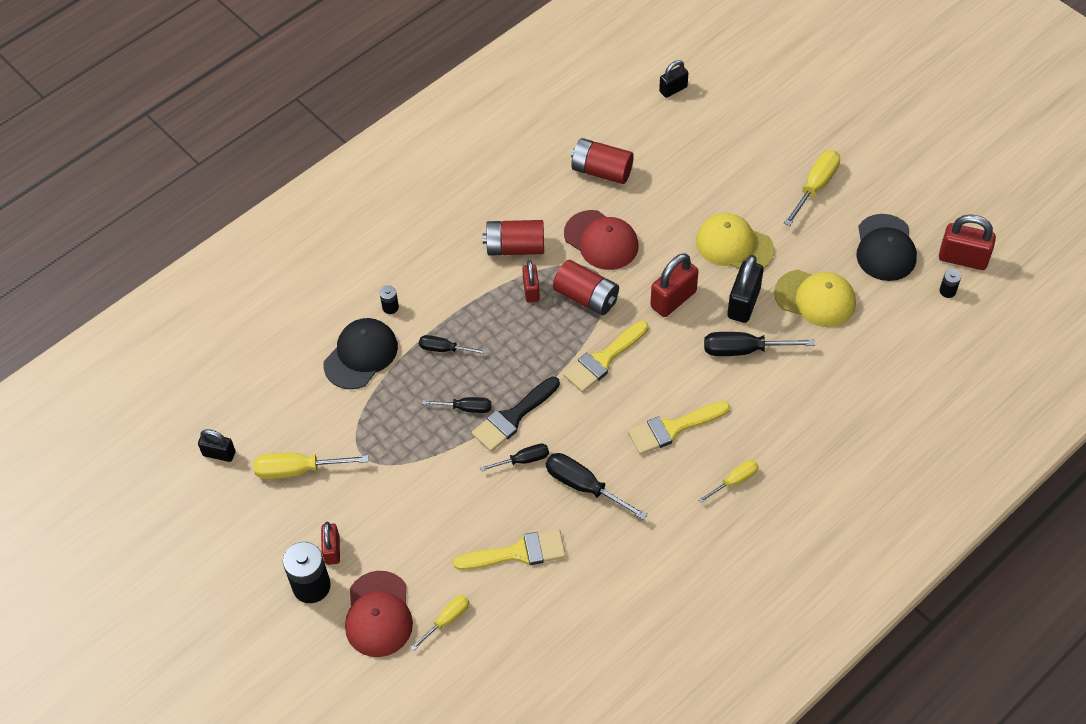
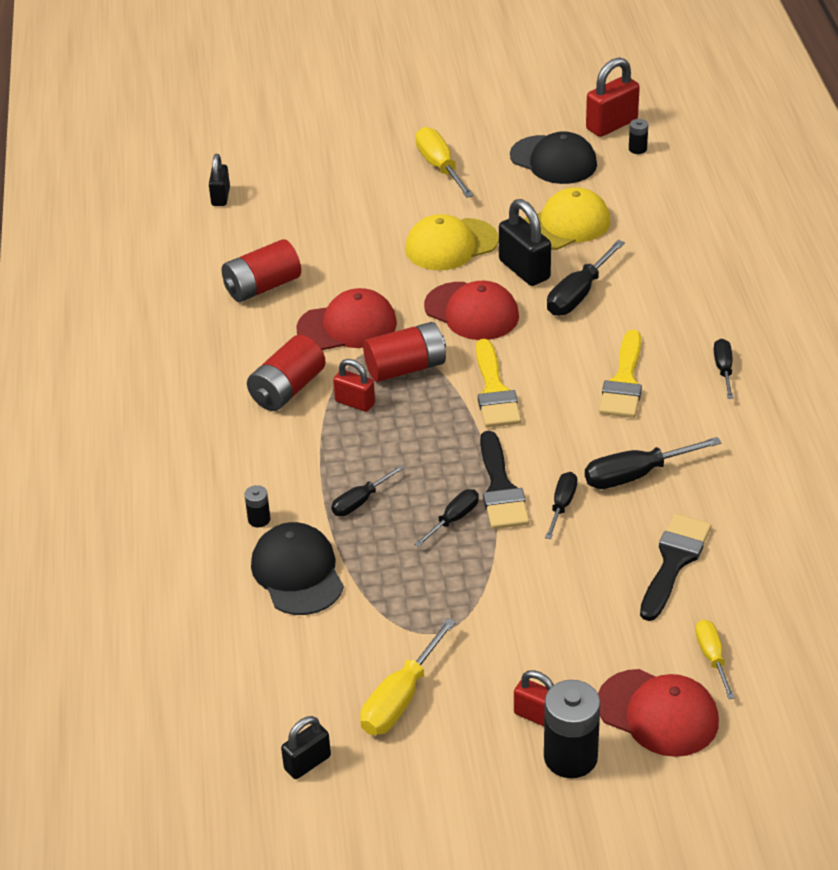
camera: 55 degrees left, 15 degrees down
yellow brush [453,529,566,570] -> black brush [640,514,712,621]
red padlock [650,253,699,317] -> red cap [424,281,519,340]
yellow screwdriver [698,460,759,503] -> black screwdriver [713,339,733,399]

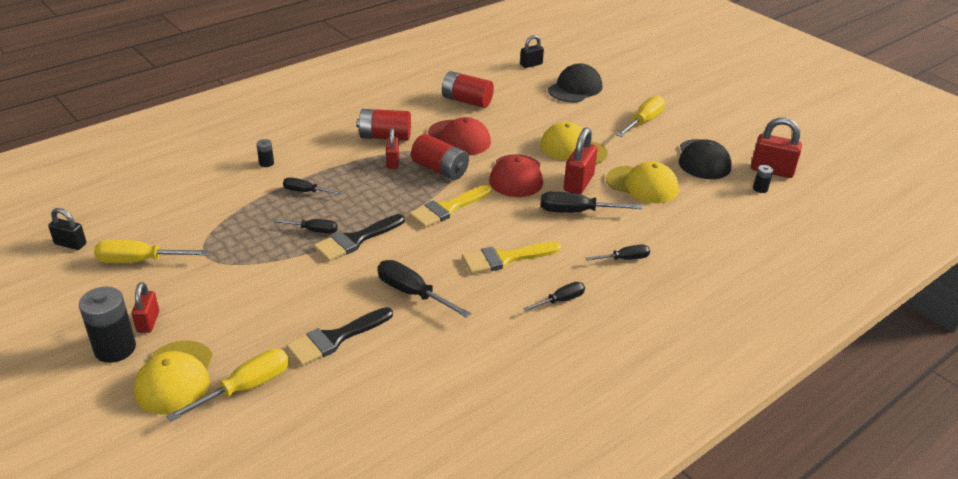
camera: 55 degrees right, 5 degrees down
black cap [251,522,344,615] -> black cap moved to [548,63,602,102]
black padlock [499,199,551,286] -> red padlock [563,127,597,194]
black screwdriver [545,472,577,539] -> black screwdriver moved to [586,245,650,261]
red cap [598,669,719,757] -> yellow cap [134,340,213,415]
black brush [640,514,712,621] -> black brush turned 150 degrees clockwise [286,307,393,366]
yellow screwdriver [695,620,735,699] -> yellow screwdriver [166,349,289,422], size x1.61

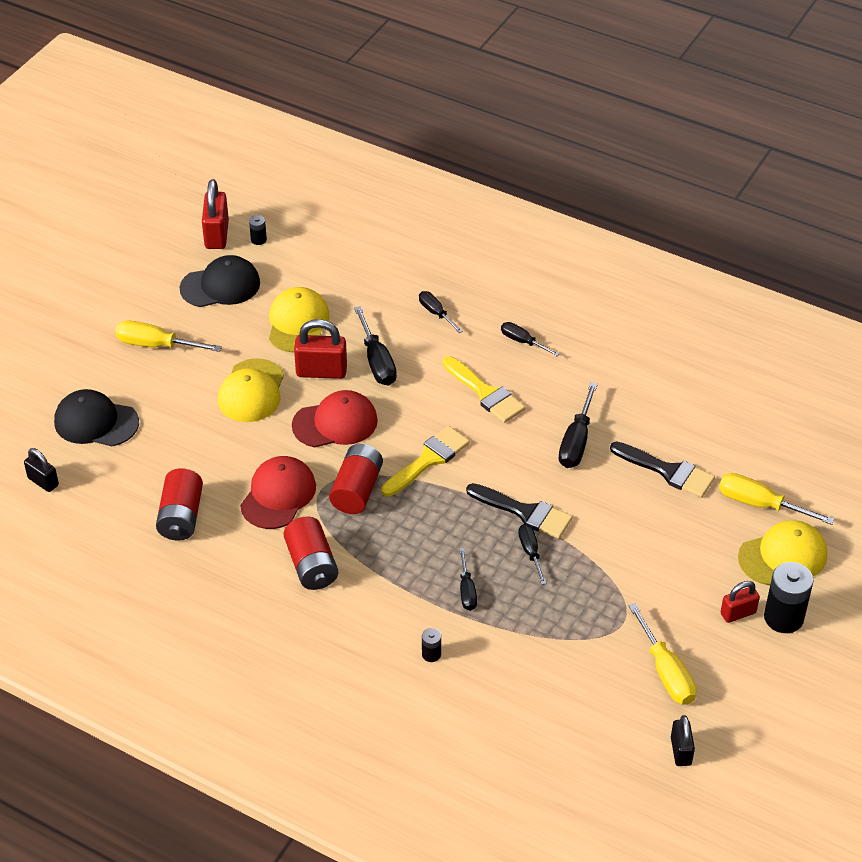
camera: 110 degrees left, 10 degrees up
red padlock [386,128,399,169] -> none
yellow brush [409,185,492,228] -> yellow brush turned 75 degrees counterclockwise [381,426,470,497]

